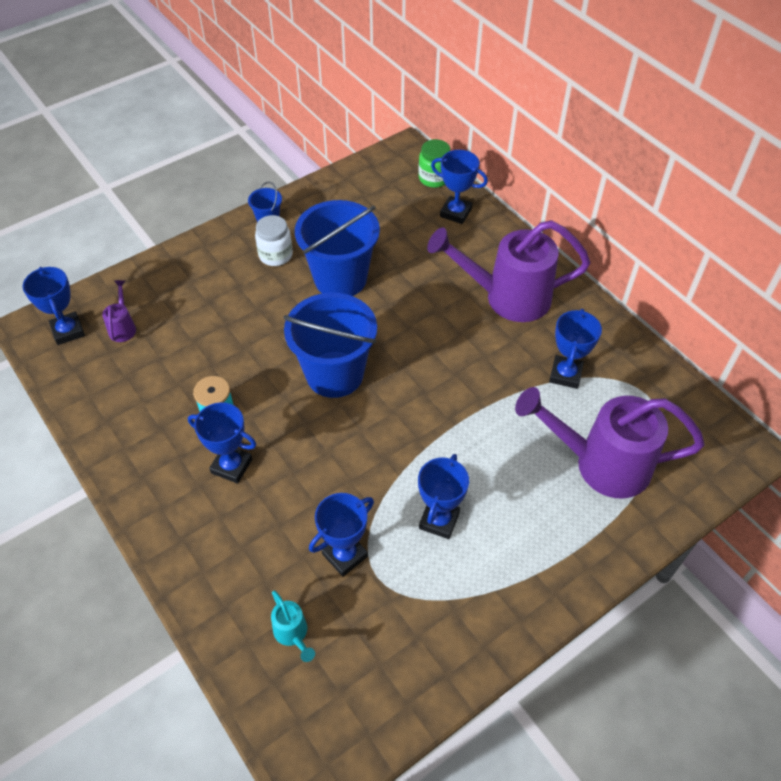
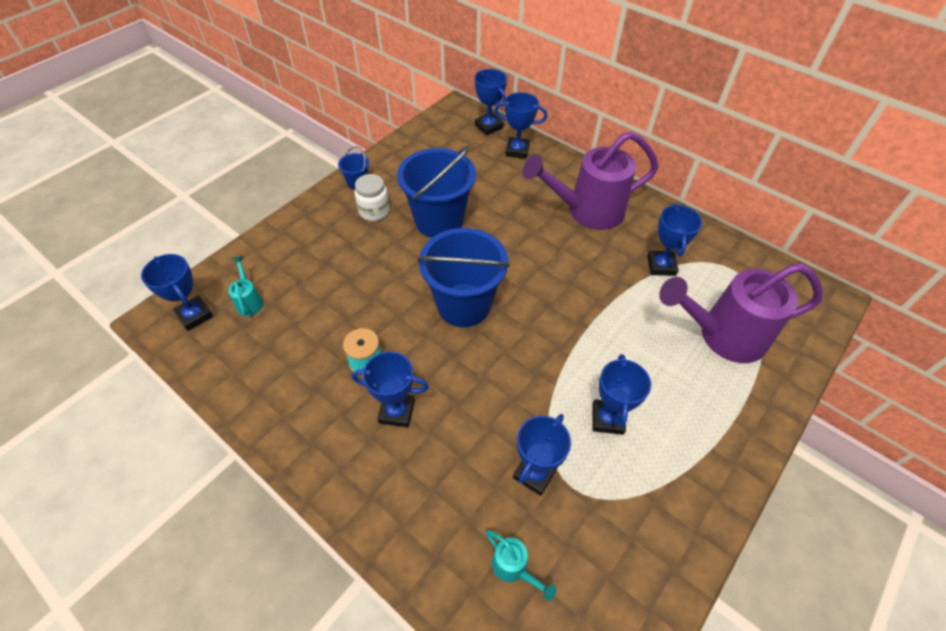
camera: 15 degrees left, 0 degrees up
purple watering can [102,280,136,342] -> turquoise watering can [228,256,263,316]
green jar [418,139,450,188] -> blue trophy [475,69,507,135]

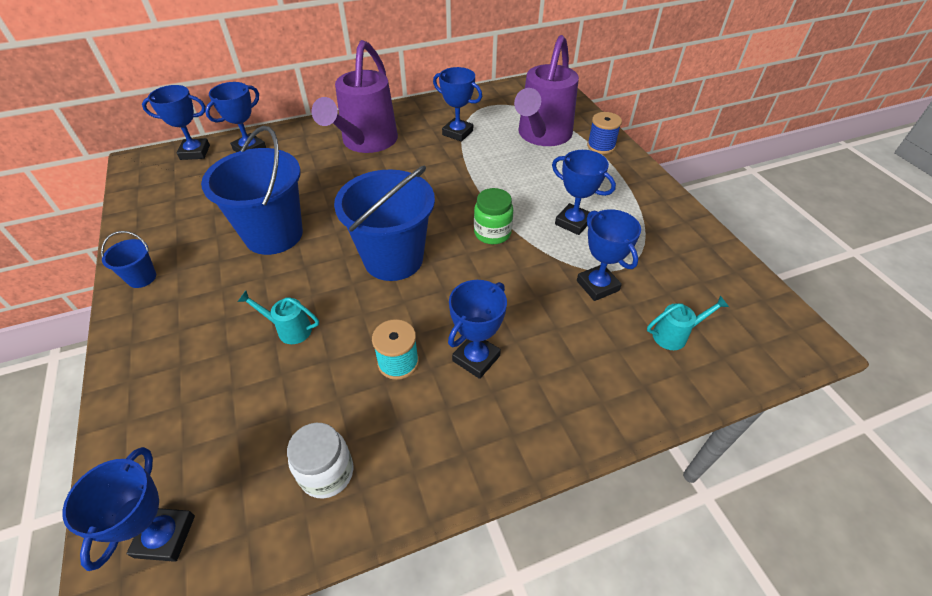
camera: 60 degrees left, 5 degrees down
blue trophy [141,254,213,331] -> blue trophy turned 75 degrees counterclockwise [62,447,195,571]
turquoise watering can [228,256,263,316] -> turquoise watering can moved to [238,291,319,344]
white jar [355,174,390,221] -> white jar moved to [287,423,353,498]
none -> green jar [474,188,513,244]
none -> blue spool [587,112,622,154]

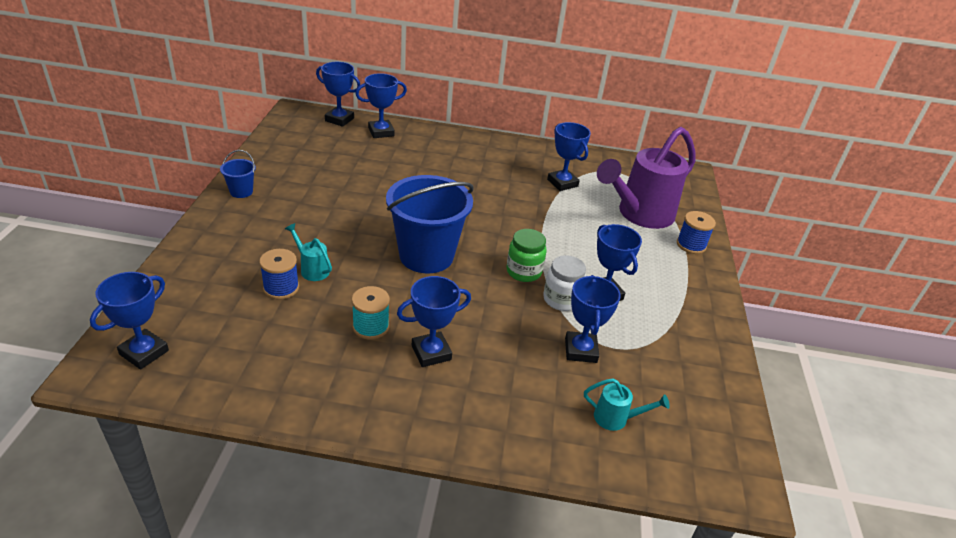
camera: 25 degrees right, 10 degrees down
blue bucket [201,126,303,255] -> none
white jar [287,423,353,498] -> white jar moved to [543,255,586,311]
purple watering can [312,40,398,153] -> none
none -> blue spool [259,249,299,300]

